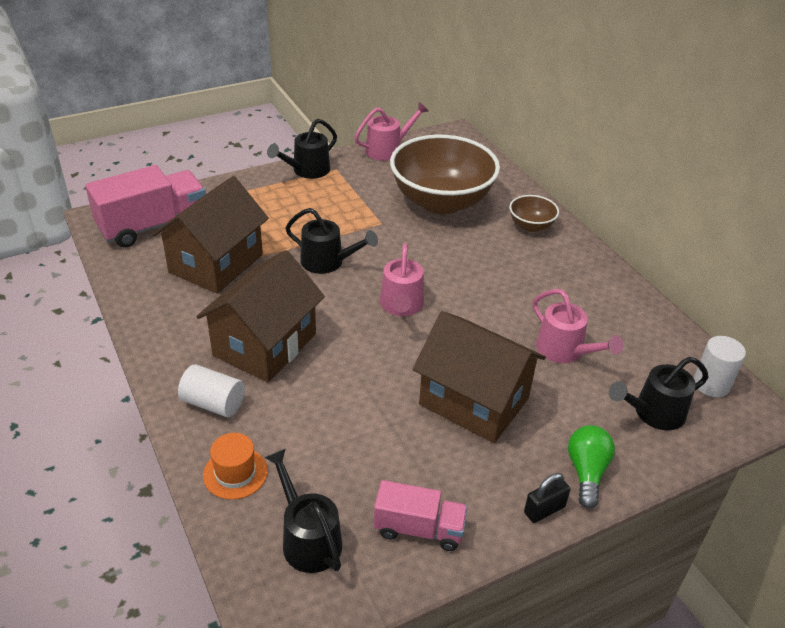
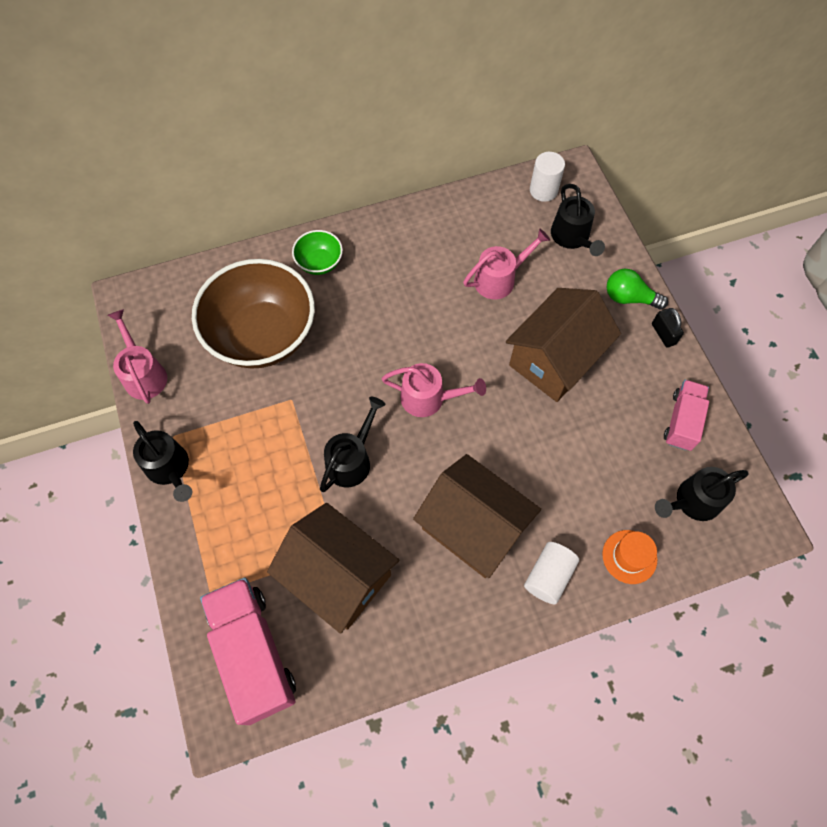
camera: 80 degrees left, 25 degrees up
brown bowl [509,195,559,232] -> green bowl [292,230,343,275]

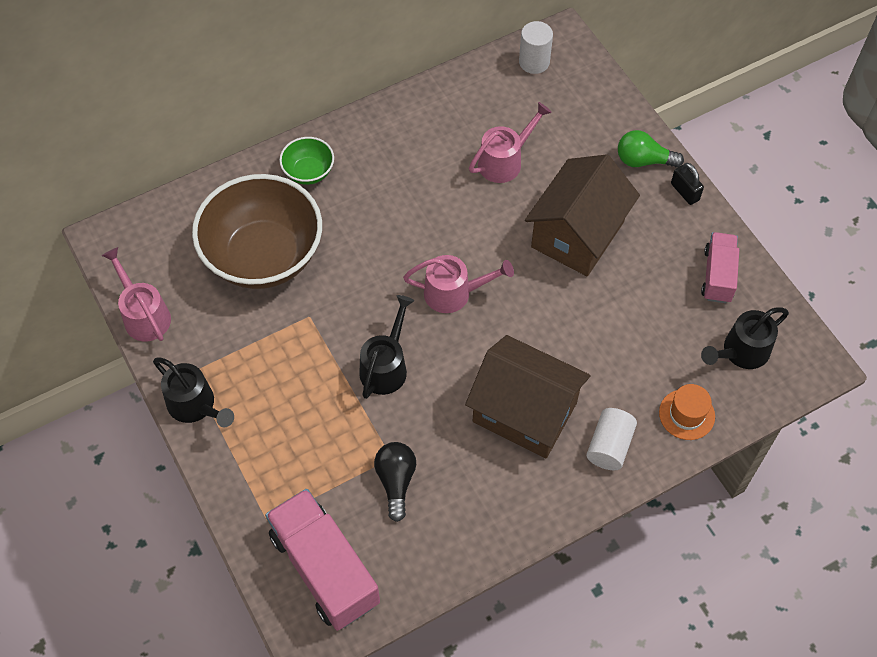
camera: 10 degrees left, 5 degrees down
brown house [267,503,399,634] -> black light bulb [374,442,416,522]
black watering can [551,184,605,256] -> none

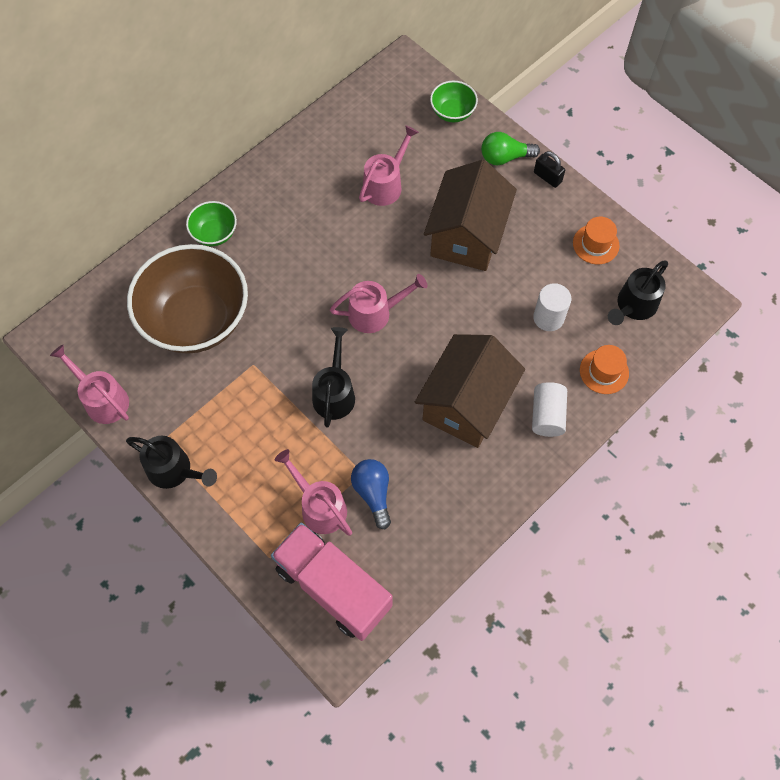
camera: 15 degrees left, 5 degrees up
black light bulb [374,442,416,522] -> blue light bulb [351,459,391,529]
brown house [465,335,590,458] -> brown house turned 75 degrees counterclockwise [415,334,525,448]
white cylinder [519,21,553,74] -> white cylinder moved to [533,283,571,331]
pink truck [701,232,739,303] -> orange hat [573,217,620,264]
none -> pink watering can [275,449,352,536]
none -> green bowl [430,81,478,122]

